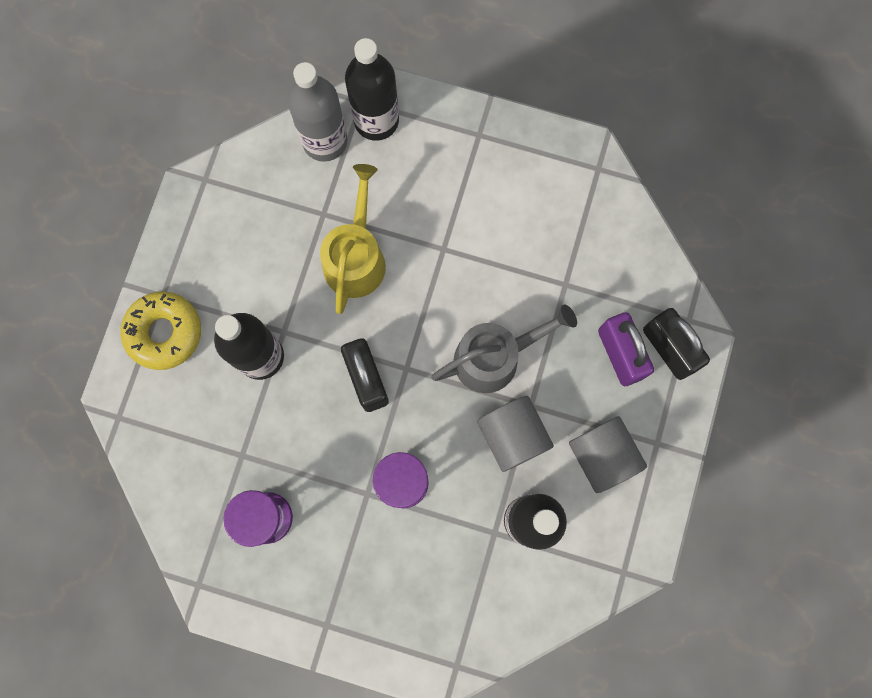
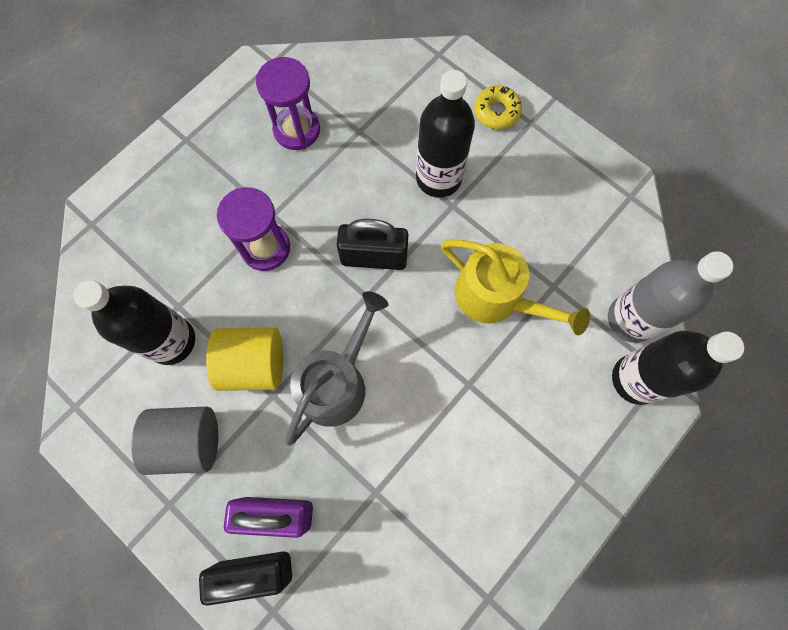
camera: 115 degrees right, 5 degrees down
yellow donut [121,291,201,370] -> yellow donut [474,85,522,129], size x0.64
grey watering can [431,304,577,393] -> grey watering can turned 150 degrees counterclockwise [285,291,388,446]
grey cylinder [477,396,554,472] -> yellow cylinder [206,327,283,391]

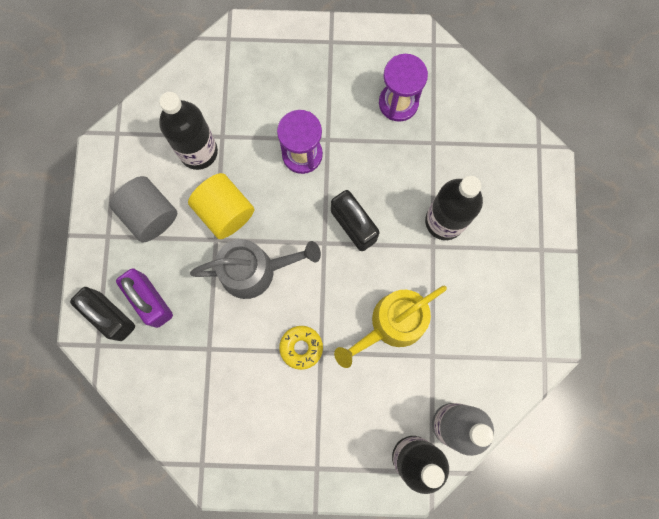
camera: 50 degrees right, 5 degrees up
yellow watering can [441,240,590,335] -> yellow watering can turned 60 degrees clockwise [334,286,447,368]
yellow donut [474,85,522,129] -> yellow donut moved to [279,326,323,370]

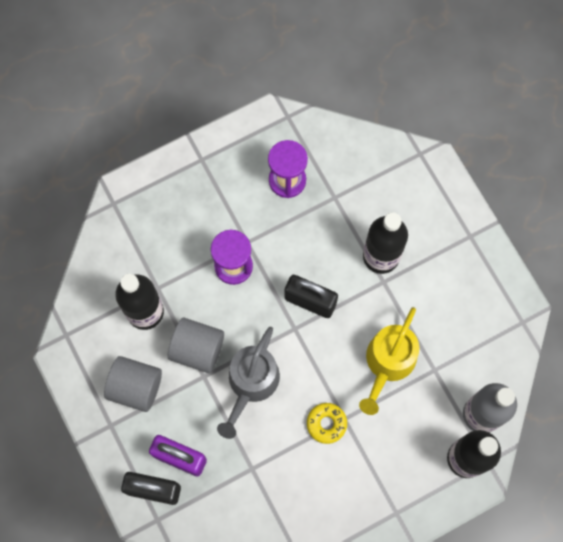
camera: 30 degrees left, 5 degrees down
yellow cylinder [188,173,254,239] -> grey cylinder [168,318,224,373]
grey watering can [190,239,321,299] -> grey watering can turned 150 degrees clockwise [217,327,280,439]

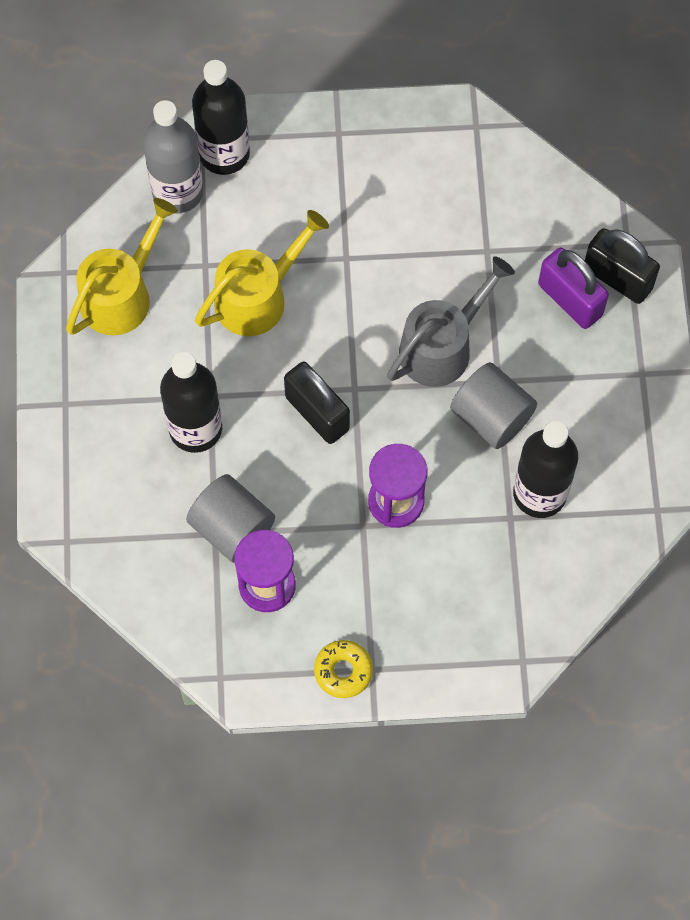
camera: 155 degrees left, 5 degrees down
grey cylinder [104,356,162,412] -> grey cylinder moved to [186,474,275,563]
yellow donut [307,403,347,444] -> yellow donut moved to [314,640,373,698]
none -> yellow watering can [66,198,178,335]

